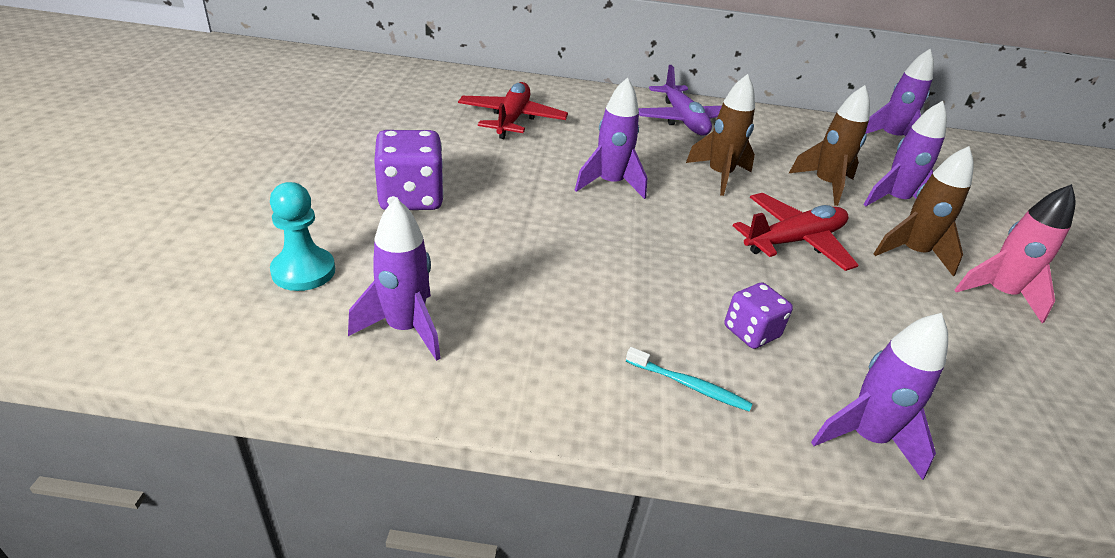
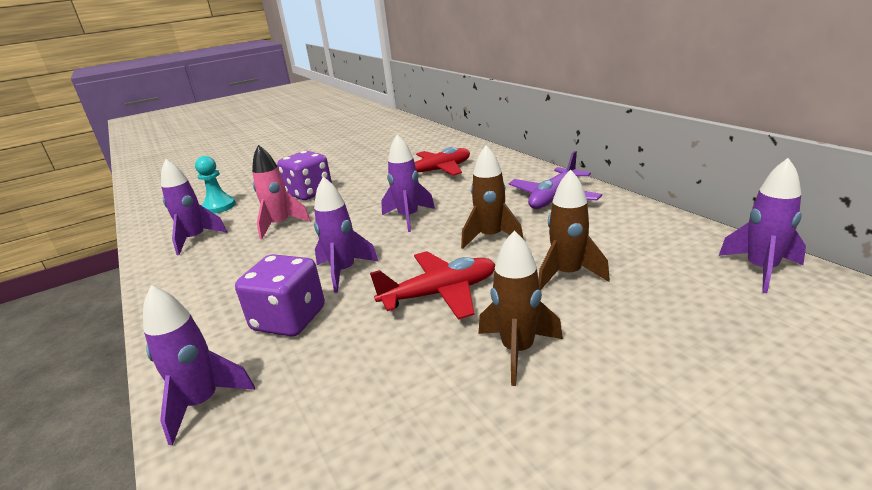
camera: 60 degrees right, 10 degrees down
turquoise toothbrush [626,347,753,412] -> none
purple dice [724,282,793,349] -> purple dice [235,254,325,337], size x1.65
red plane [733,193,859,271] -> red plane turned 45 degrees counterclockwise [370,251,496,320]
purple rocket [863,101,947,207] -> purple rocket moved to [314,177,378,293]
pink rocket [954,184,1076,323] -> pink rocket moved to [252,145,311,240]

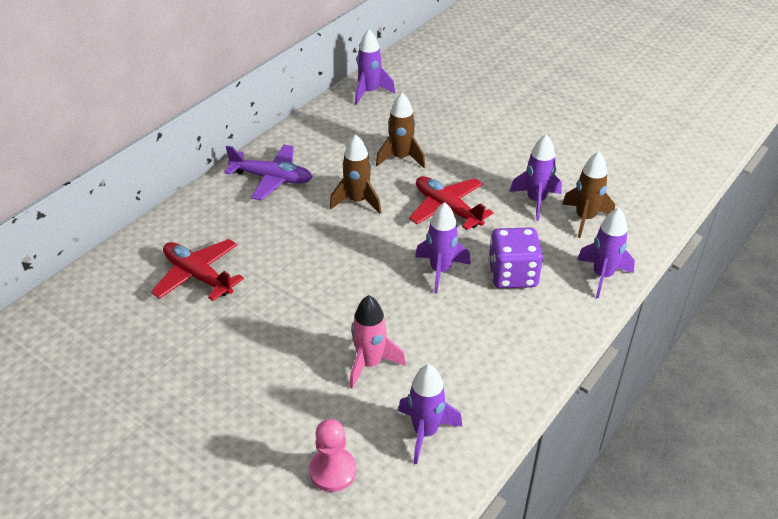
camera: 115 degrees left, 15 degrees up
turquoise pawn [195,156,236,214] -> pink pawn [309,419,357,492]
purple dice [277,151,332,200] -> none
purple rocket [381,134,435,232] -> purple rocket moved to [510,134,562,221]
brown rocket [479,230,563,386] -> brown rocket moved to [562,151,615,238]

